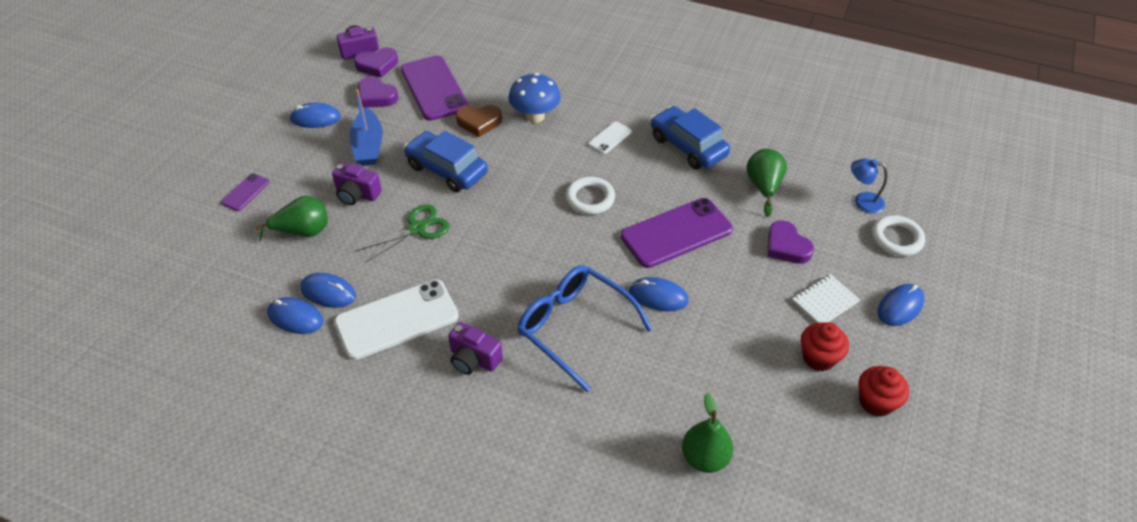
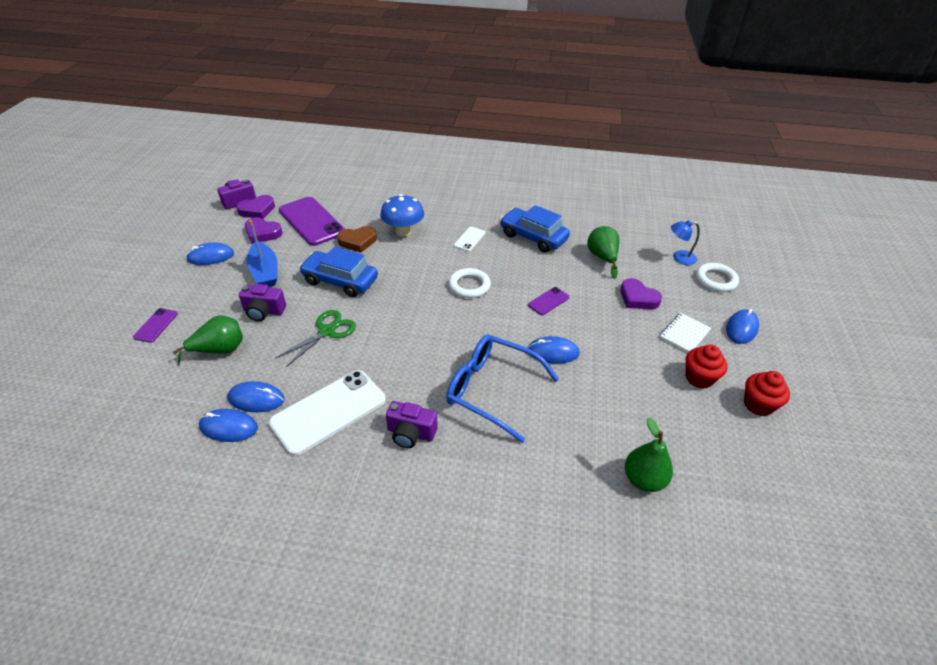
camera: 15 degrees left, 5 degrees down
purple phone [620,198,733,268] -> purple phone [528,287,569,315], size x0.47

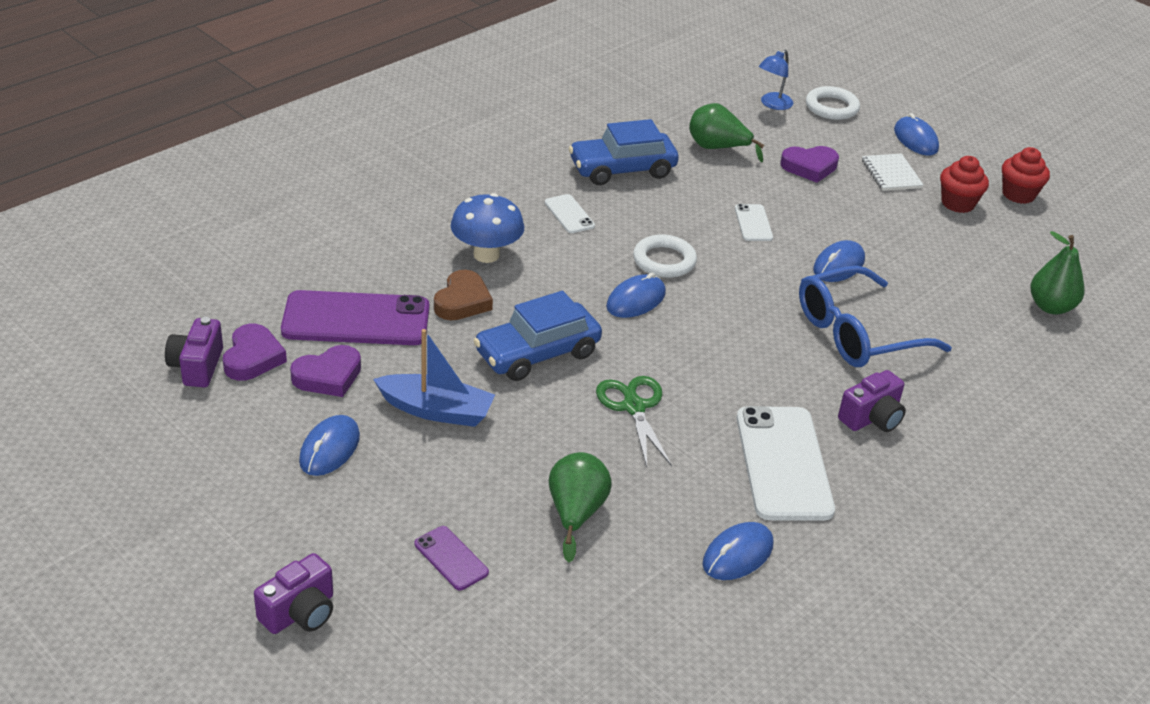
camera: 55 degrees left, 5 degrees down
blue mouse [228,381,285,412] -> blue mouse moved to [606,273,666,318]
purple camera [239,284,286,321] -> purple camera moved to [254,553,333,634]
purple phone [528,287,569,315] -> white phone [735,204,773,241]

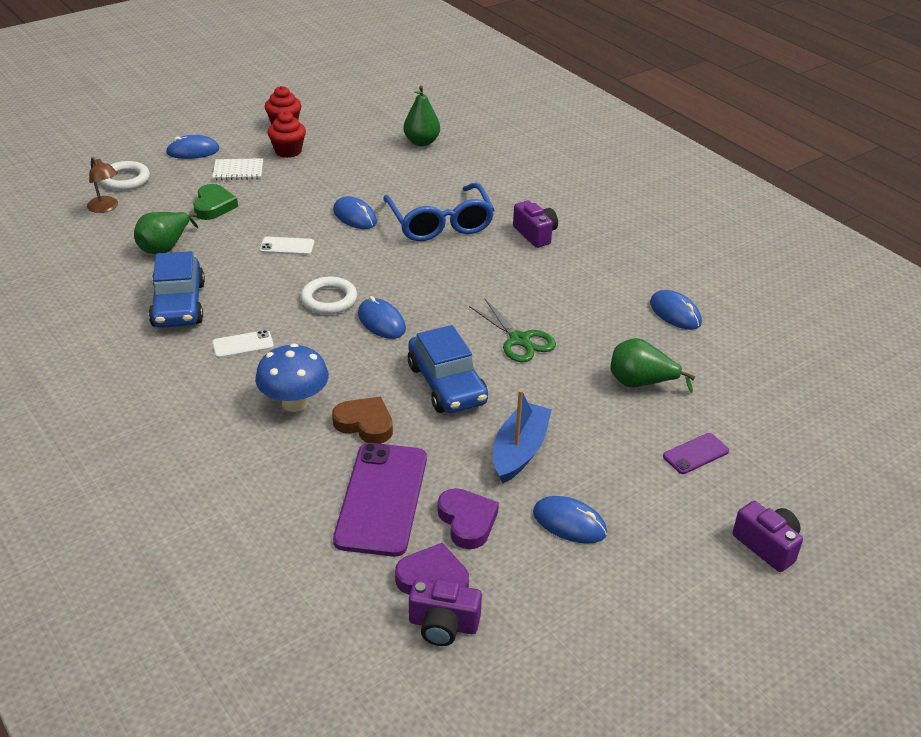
camera: 80 degrees left, 0 degrees up
green scissors [596,376,672,467] -> green scissors turned 120 degrees counterclockwise [469,299,556,362]
white phone [737,406,835,521] -> none
blue lamp [759,50,793,110] -> brown lamp [87,157,118,213]
purple heart [780,146,839,183] -> green heart [193,184,238,220]

